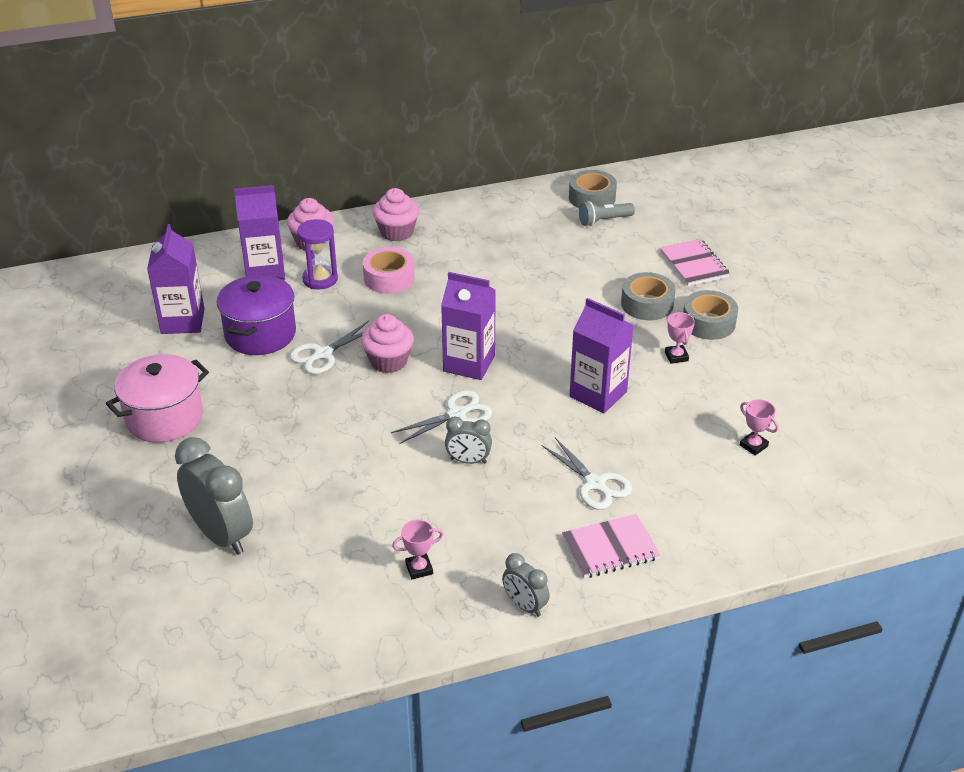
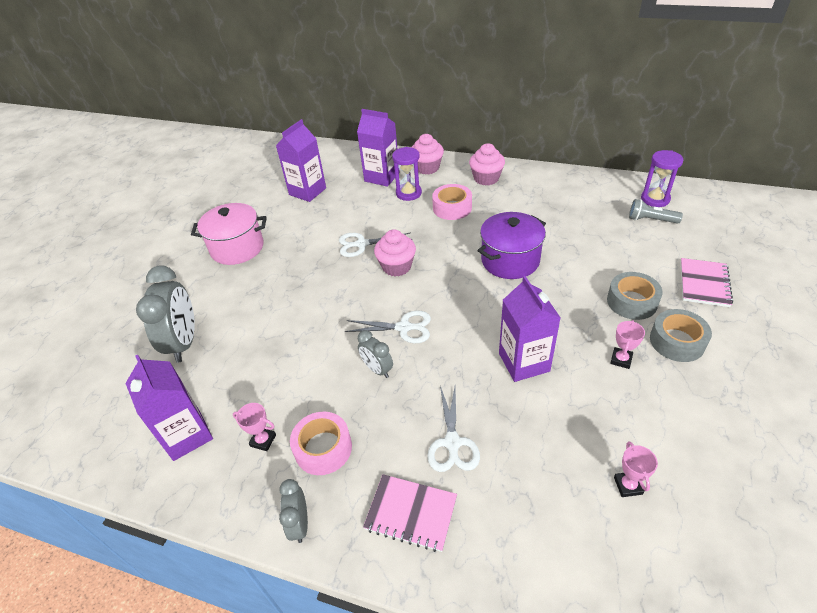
camera: 40 degrees right, 5 degrees up
purple pot [216,275,296,355] -> purple pot moved to [477,212,546,279]
purple carton [441,272,496,380] -> purple carton moved to [125,355,213,461]
grey tape [569,170,617,208] -> purple hourglass [641,150,683,207]
none -> pink tape [290,412,352,475]

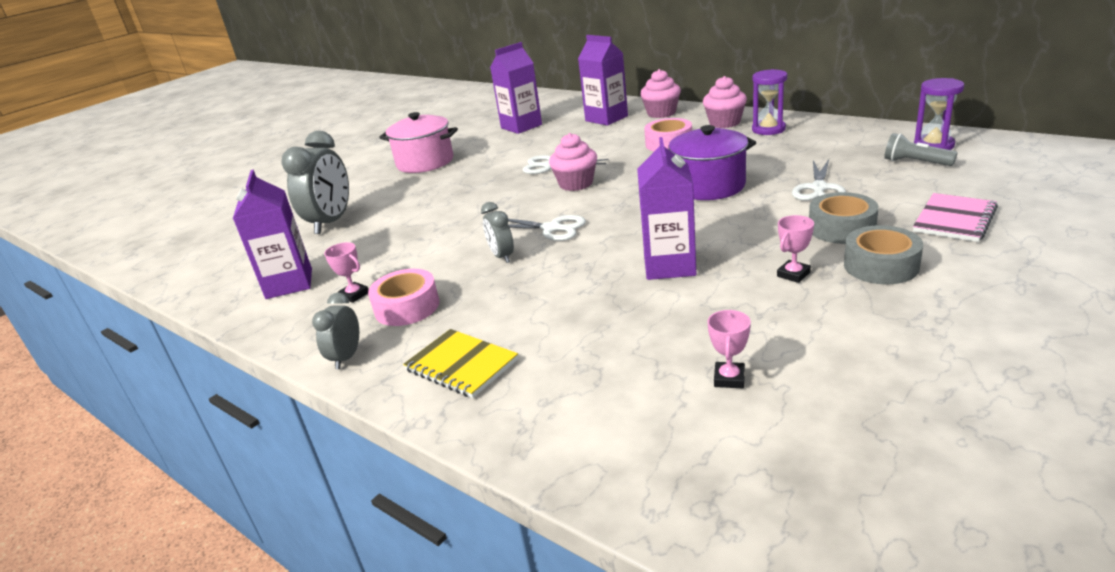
camera: 20 degrees right, 15 degrees down
pink notebook [363,474,457,552] -> yellow notebook [403,329,518,398]
purple hourglass [392,147,422,201] -> purple hourglass moved to [752,69,787,135]
white scissors [427,386,480,472] -> white scissors moved to [792,159,846,201]

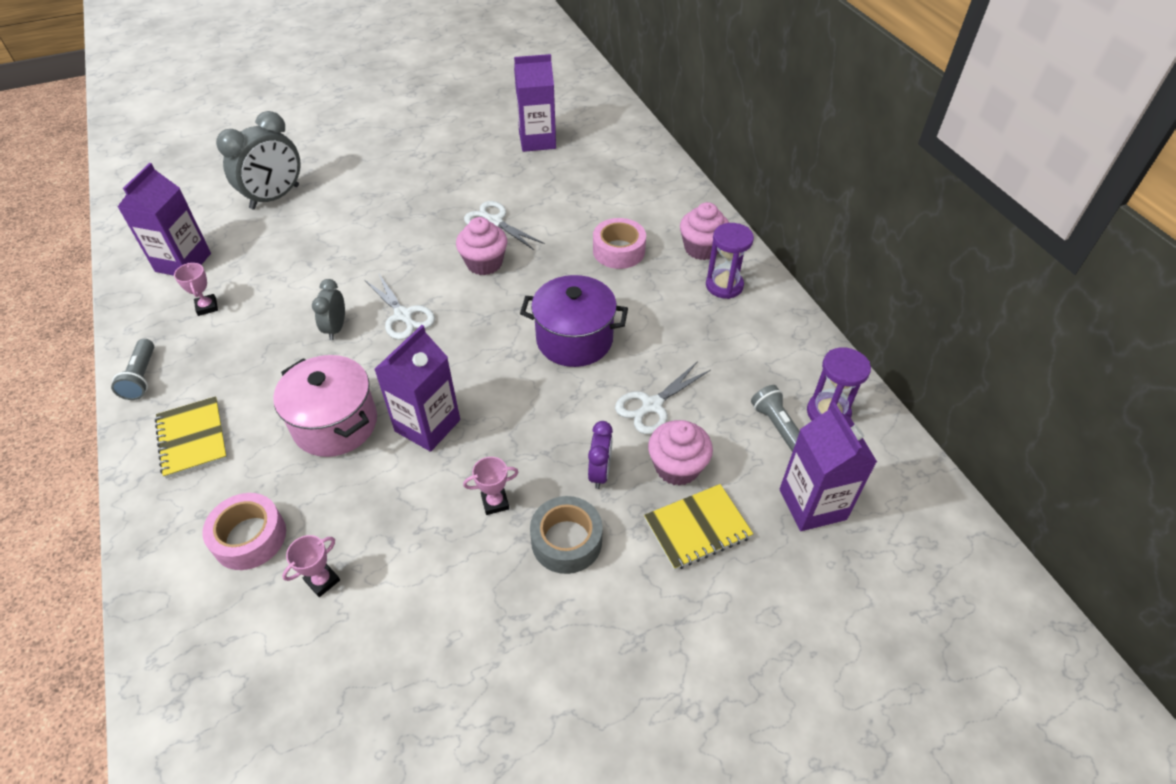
camera: 25 degrees right, 20 degrees up
grey clock [312,293,359,369] -> grey flashlight [111,339,154,400]
pink tape [368,269,440,326] -> pink tape moved to [202,493,286,570]
pink pot [379,112,458,173] -> pink pot moved to [273,355,377,457]
purple carton [578,35,628,126] -> purple carton moved to [780,402,877,531]
pink cupcake [640,69,681,118] -> pink cupcake moved to [648,420,713,486]
grey tape [809,192,879,244] -> purple clock [588,421,613,489]
pink notebook [913,193,998,242] -> yellow notebook [644,484,753,570]

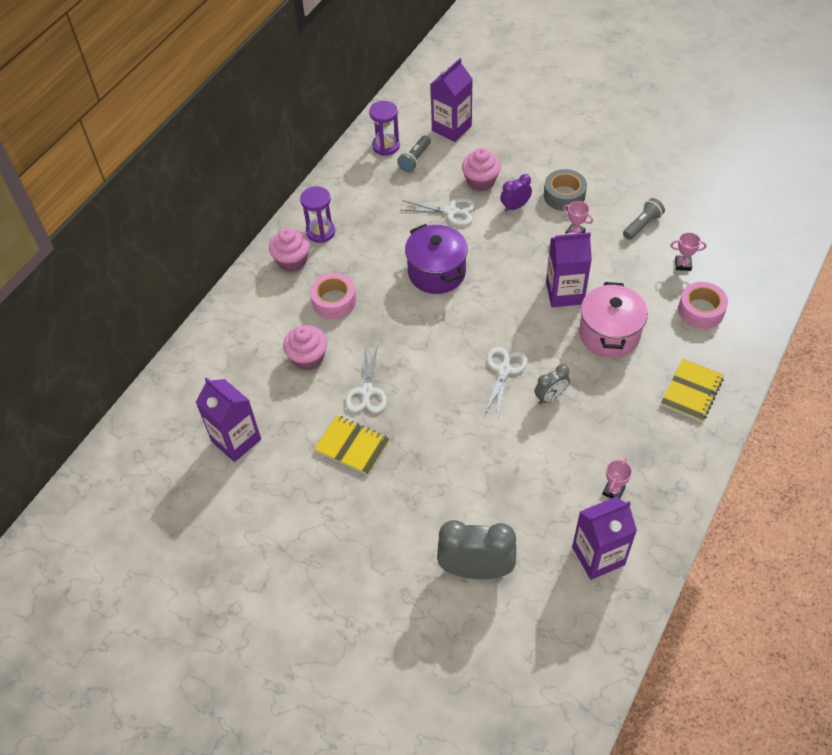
camera: 125 degrees left, 5 degrees up
grey flashlight [111,339,154,400] -> grey flashlight moved to [623,198,665,240]
pink cupcake [456,217,507,275] -> pink cupcake moved to [283,325,327,371]
yellow notebook [644,484,753,570] -> yellow notebook moved to [314,415,390,475]

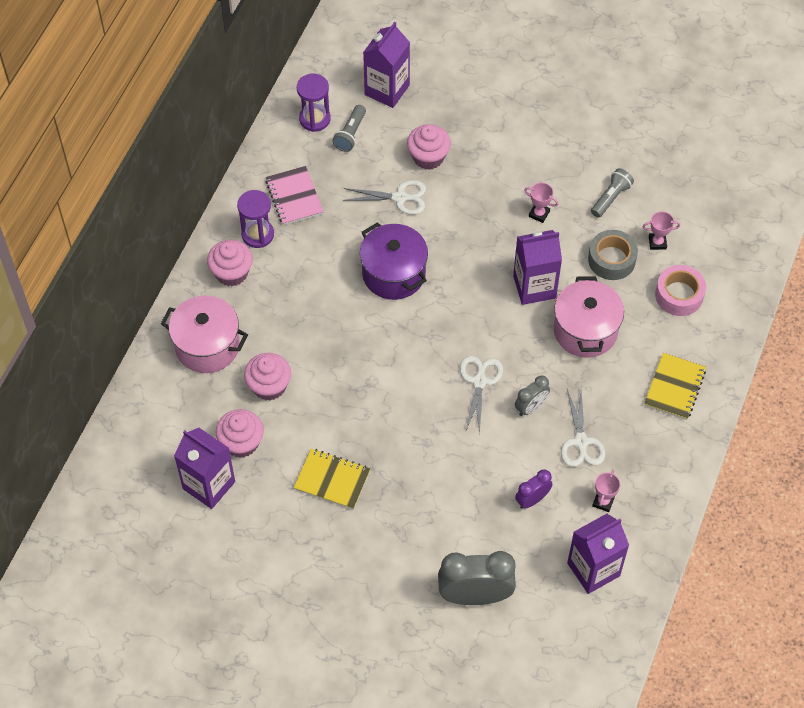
camera: 10 degrees left, 5 degrees up
pink tape [310,273,356,319] -> none
white scissors [345,344,387,413] -> white scissors moved to [561,389,605,467]
purple clock [500,174,532,212] -> purple clock moved to [515,469,553,509]
grey tape [544,169,587,211] -> grey tape moved to [588,230,638,280]
none -> pink pot [161,295,248,373]
none -> pink cupcake [216,409,264,458]
none -> pink notebook [265,166,323,225]

